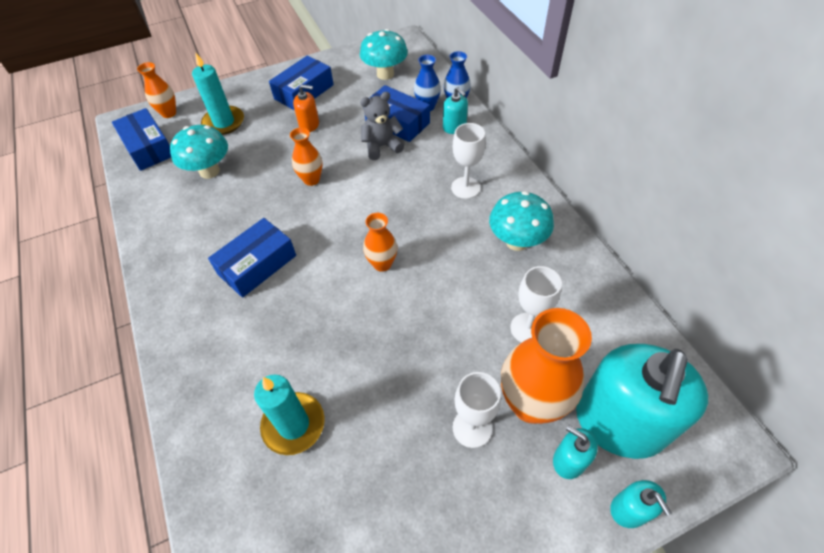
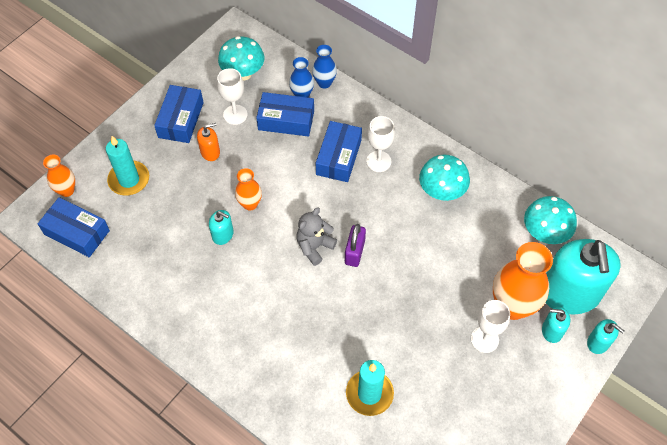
camera: 30 degrees left, 5 degrees up
turquoise mushroom [170,125,228,179] -> turquoise mushroom moved to [524,196,577,244]
blue box [208,218,296,298] -> blue box moved to [316,121,362,182]
grey teddy bear [360,92,404,160] -> grey teddy bear moved to [296,207,337,266]
orange vase [363,213,397,272] -> purple padlock [345,224,366,267]
turquoise soap dispenser [443,87,468,134] -> turquoise soap dispenser moved to [209,210,234,245]
white goblet [510,266,562,343] -> white goblet moved to [217,68,248,125]

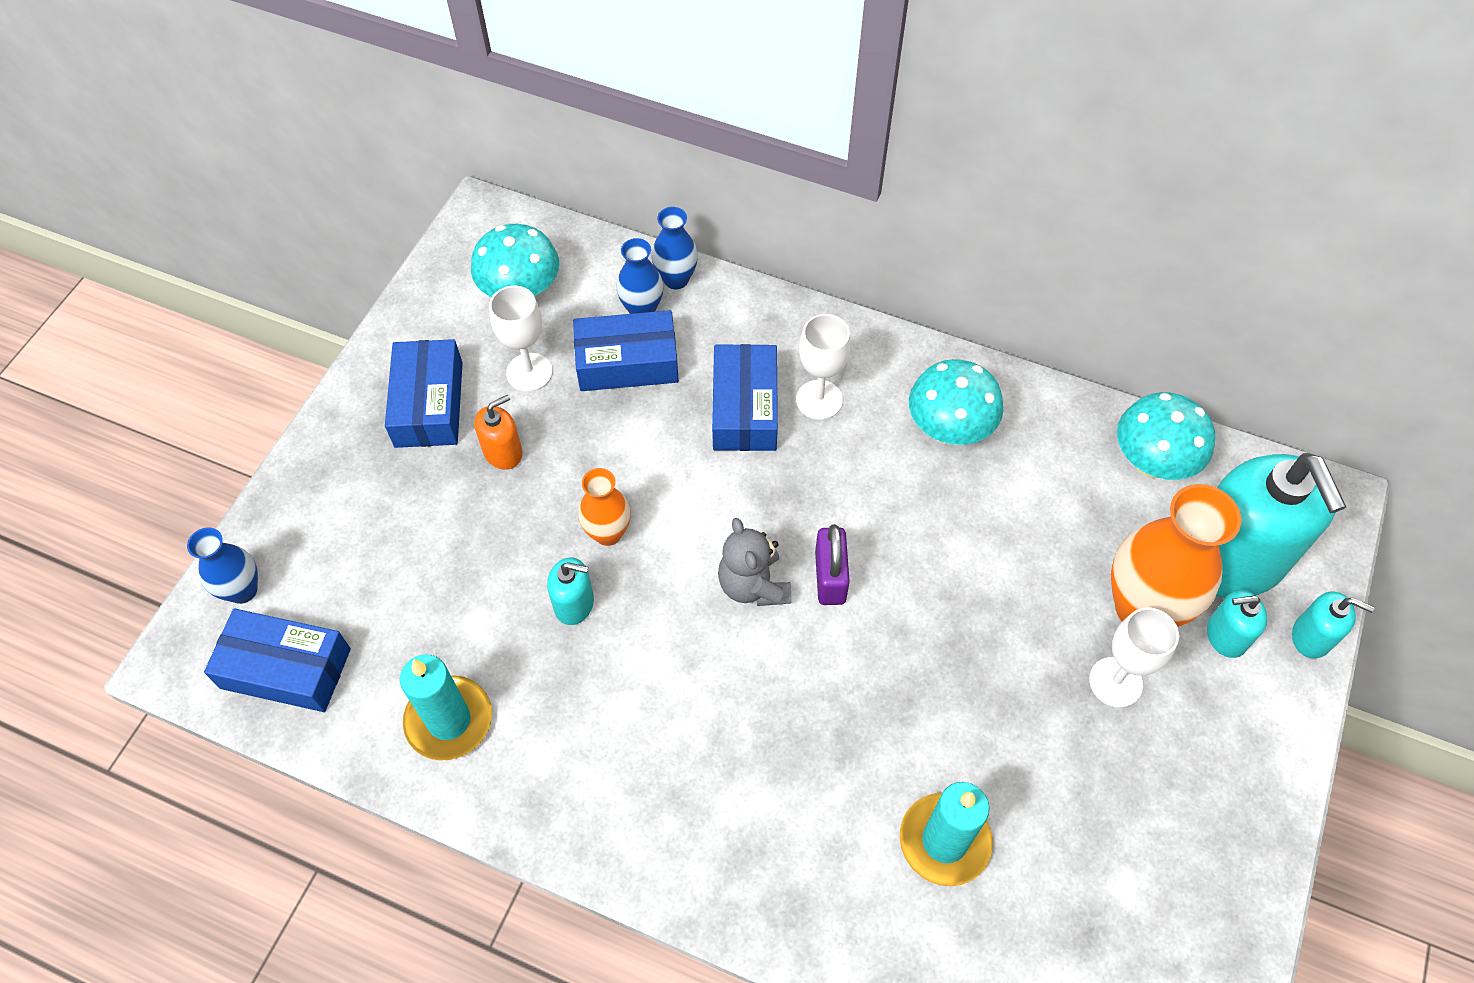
camera: 15 degrees left, 0 degrees up
orange vase [43,155,75,197] -> blue vase [187,527,258,604]
turquoise candle [106,136,149,196] -> turquoise candle moved to [400,655,492,761]
grey teddy bear [296,207,337,266] -> grey teddy bear turned 45 degrees counterclockwise [718,518,791,606]

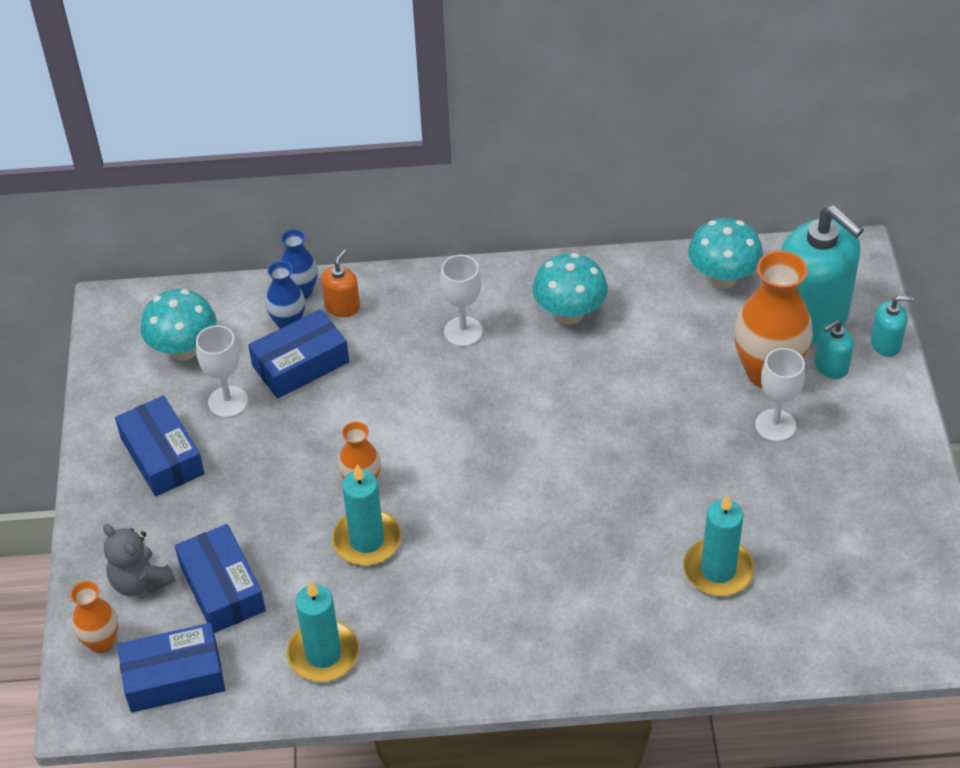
camera: 25 degrees left, 10 degrees down
blue vase [187,527,258,604] -> orange vase [70,581,118,653]
orange soap dispenser [474,395,523,470] -> orange soap dispenser moved to [321,250,360,317]
turquoise soap dispenser [547,558,594,625] -> turquoise candle [332,464,401,565]
blue box [712,344,778,451] -> blue box moved to [175,524,266,633]
grey teddy bear [718,518,791,606] -> grey teddy bear moved to [103,524,176,596]
purple padlock [815,524,850,605] -> none

